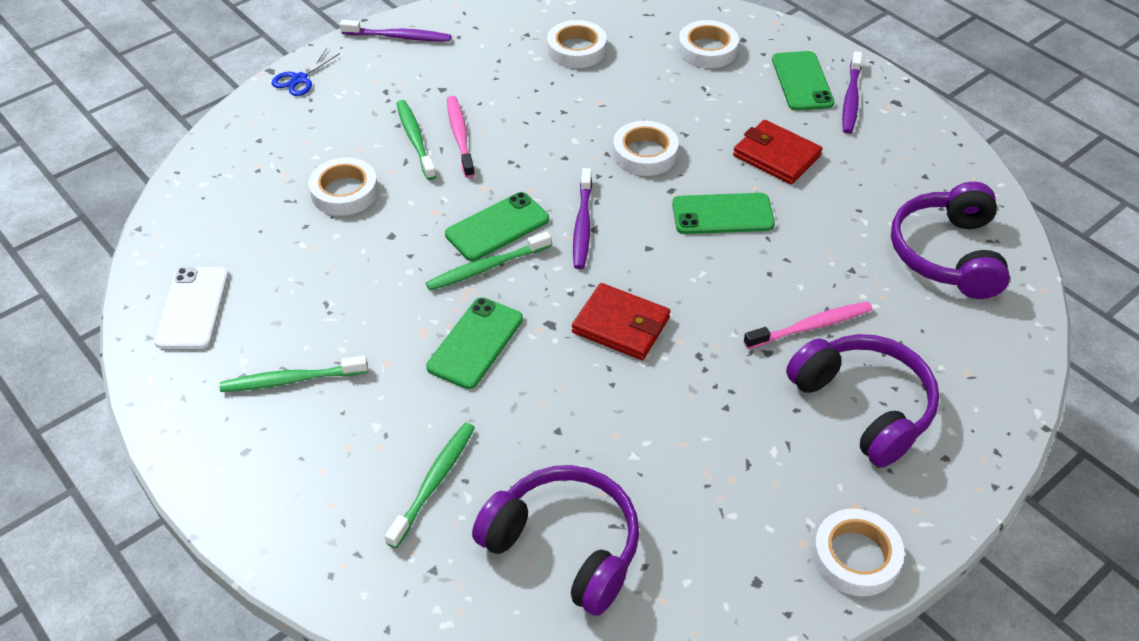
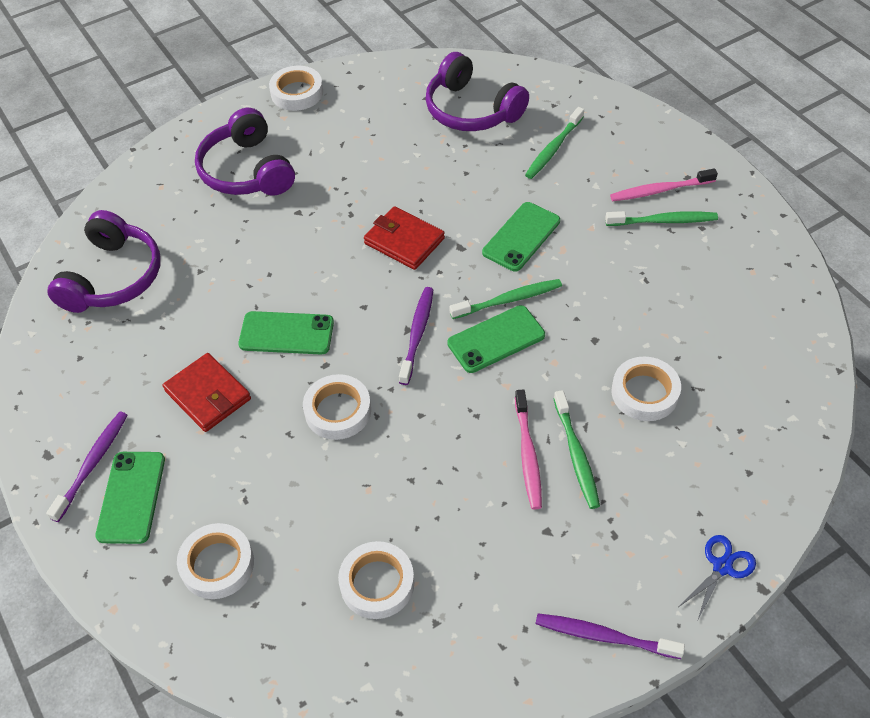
camera: 170 degrees left, 5 degrees up
white phone [154,267,229,349] -> none
pink toothbrush [744,302,873,349] -> pink toothbrush moved to [610,168,718,201]

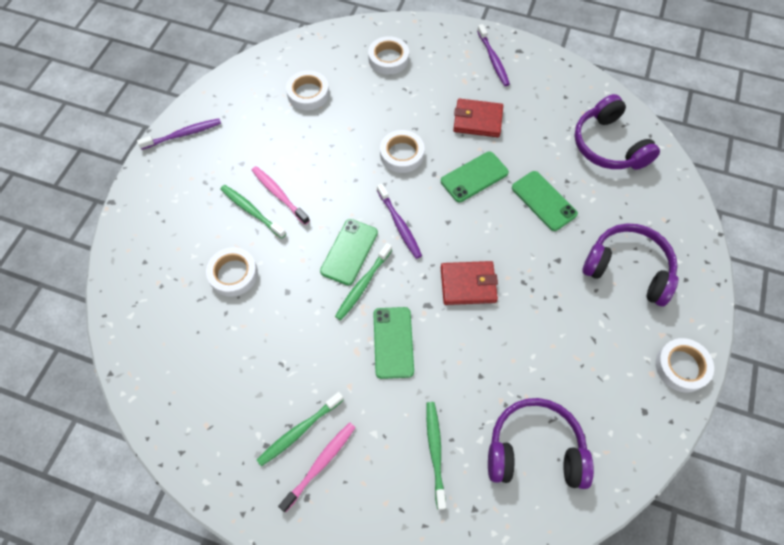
camera: 140 degrees right, 10 degrees up
green phone [95,452,165,544] -> green phone moved to [512,171,578,231]
blue scissors [680,535,756,619] -> none

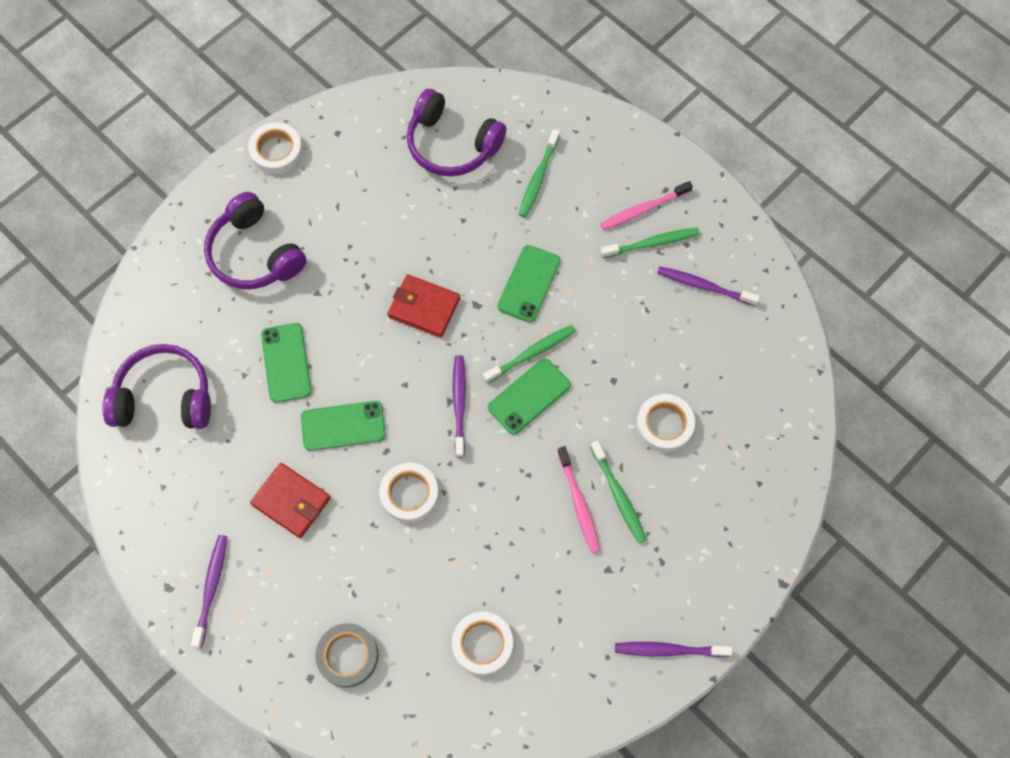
camera: 155 degrees left, 5 degrees up
white tape [368,36,409,75] -> grey tape [315,623,378,688]
purple headphones [574,94,660,170] -> purple headphones turned 90 degrees counterclockwise [102,344,211,429]
none -> purple toothbrush [657,266,760,306]

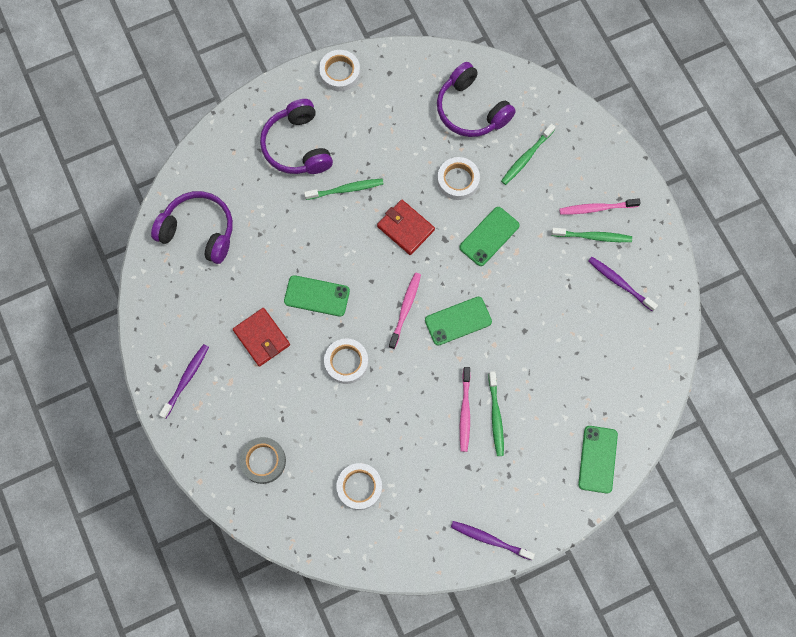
camera: 20 degrees right, 5 degrees up
green phone [261,323,312,403] -> green phone moved to [578,426,618,494]
purple toothbrush [453,355,466,458] -> pink toothbrush [389,273,421,349]
green toothbrush [483,325,576,384] -> green toothbrush moved to [304,179,383,200]
white tape [636,394,695,453] -> white tape moved to [437,157,480,200]

